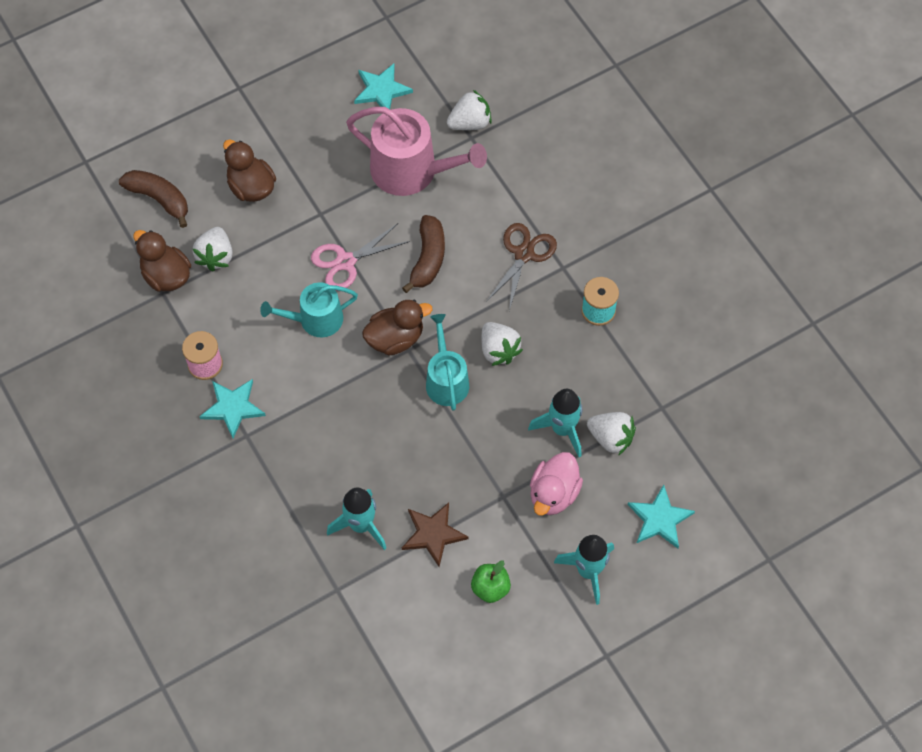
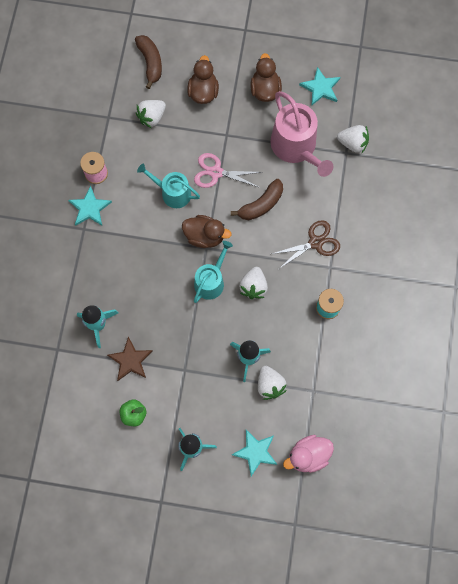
camera: 40 degrees right, 10 degrees up
brown duck [133,230,191,292] -> brown duck moved to [251,53,282,102]
pink duck [530,452,583,516] -> pink duck moved to [283,435,334,473]

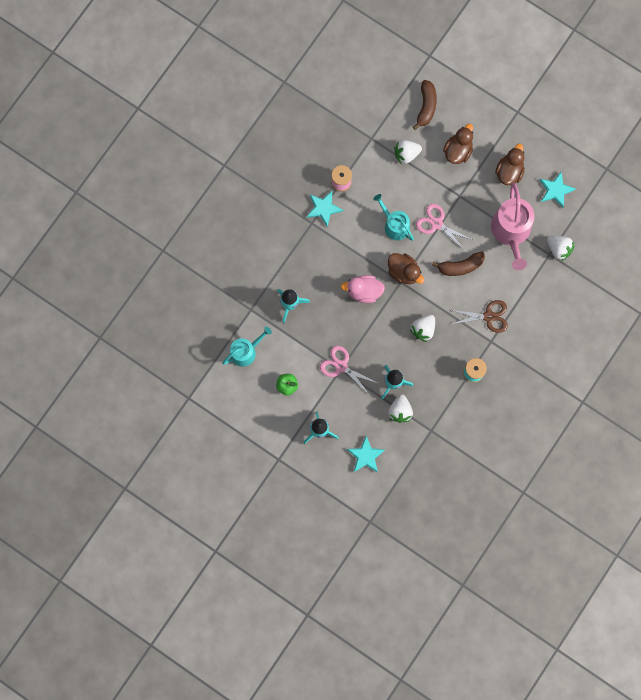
camera: 25 degrees right, 5 degrees up
brown star [107,337,152,381] -> none
turquoise watering can [194,241,233,303] -> turquoise watering can moved to [222,327,272,367]
pink duck [283,435,334,473] -> pink duck moved to [341,275,385,303]
none -> pink scissors [320,346,377,395]

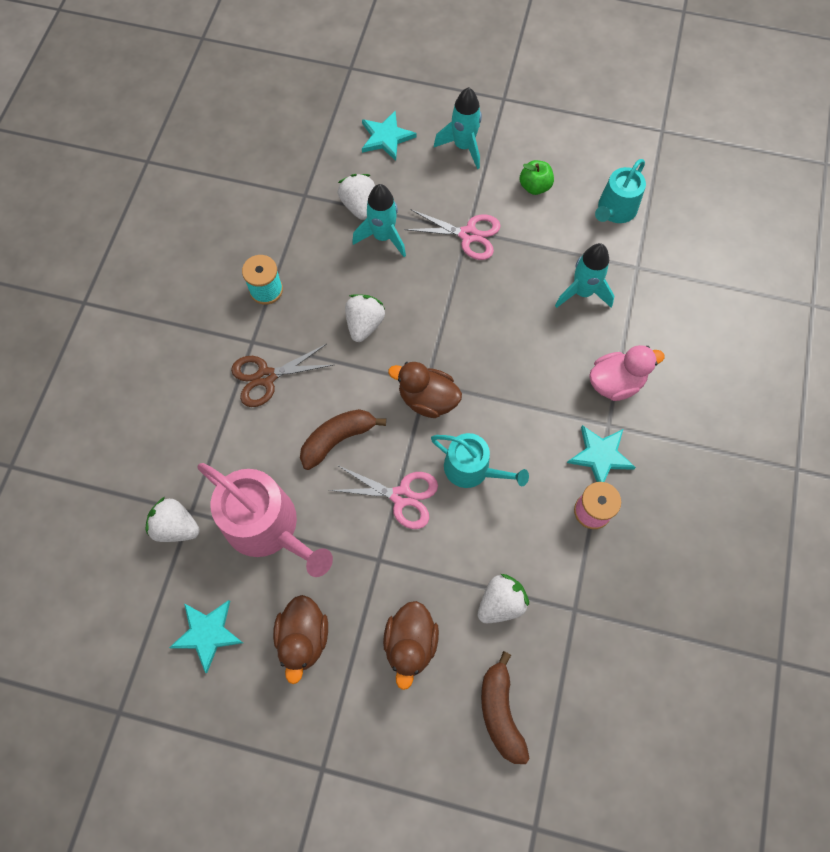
camera: 160 degrees right, 10 degrees down
pink duck [341,275,385,303] -> pink duck moved to [589,345,665,401]
pink watering can [491,182,535,270] -> pink watering can turned 150 degrees clockwise [197,463,333,577]

